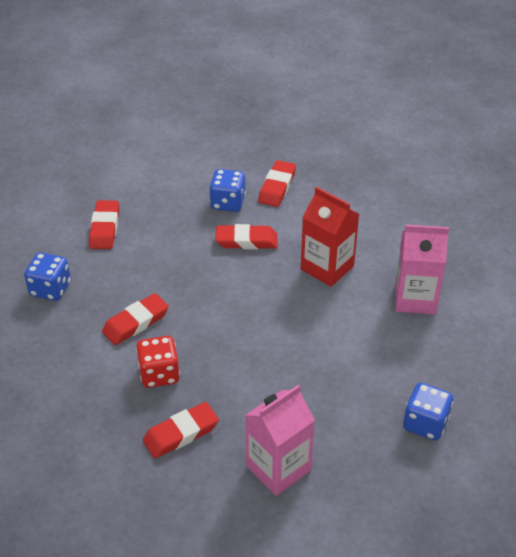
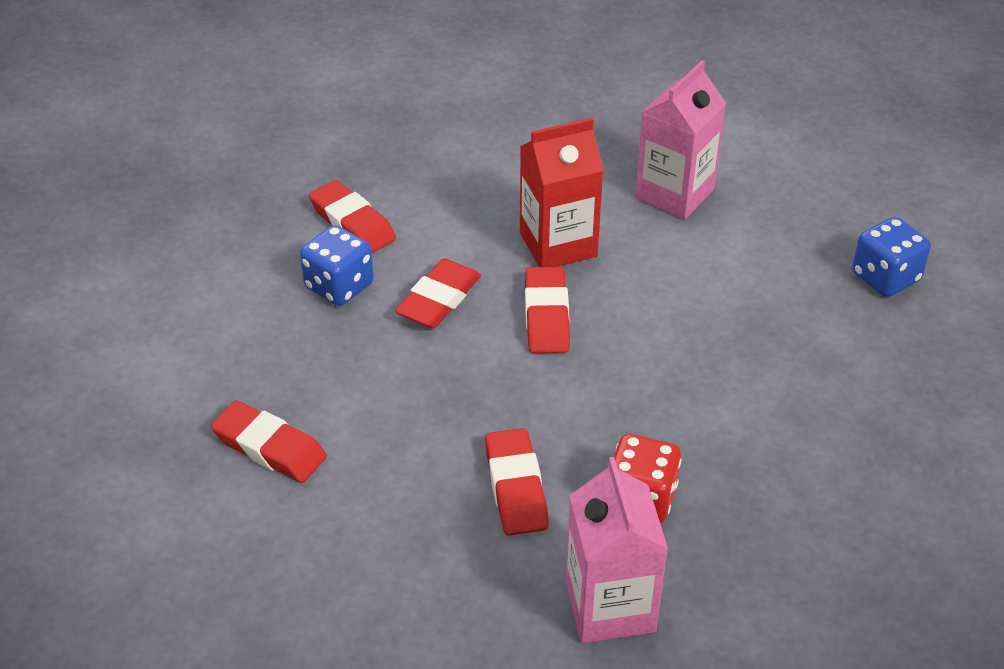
camera: 60 degrees left, 0 degrees up
blue dice [24,252,71,301] -> none
red eraser [143,402,219,459] -> red eraser moved to [525,267,570,353]
pink carton [245,384,315,496] -> pink carton moved to [565,457,668,643]

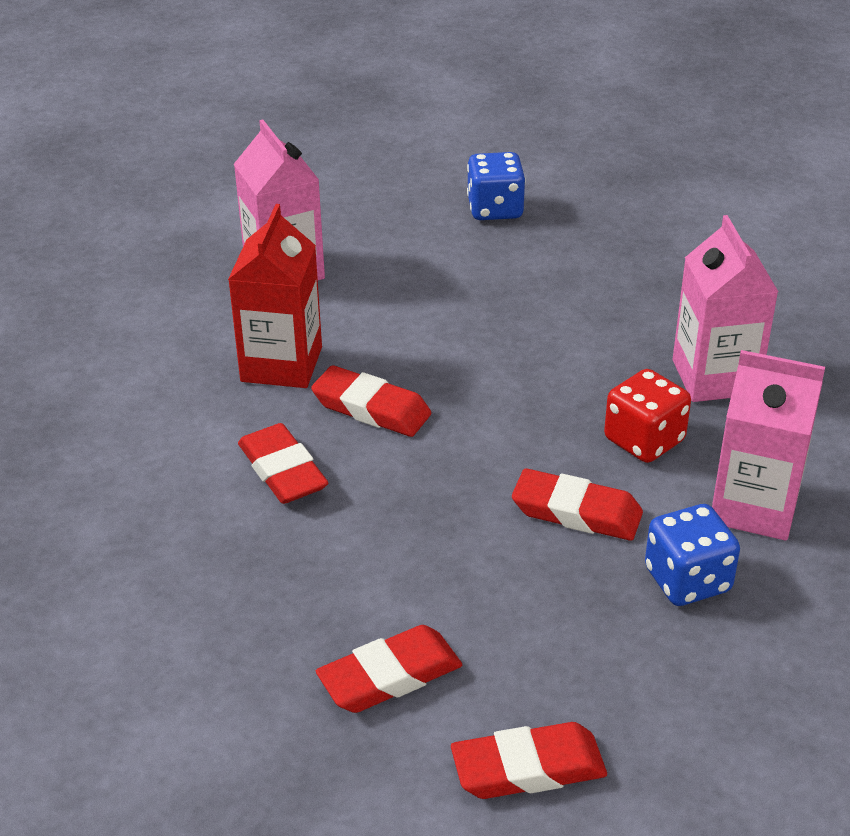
camera: 60 degrees left, 5 degrees down
blue dice [300,225,374,306] -> blue dice moved to [645,504,740,606]
red eraser [309,180,396,253] -> red eraser moved to [451,722,607,799]
none -> pink carton [673,215,778,402]

